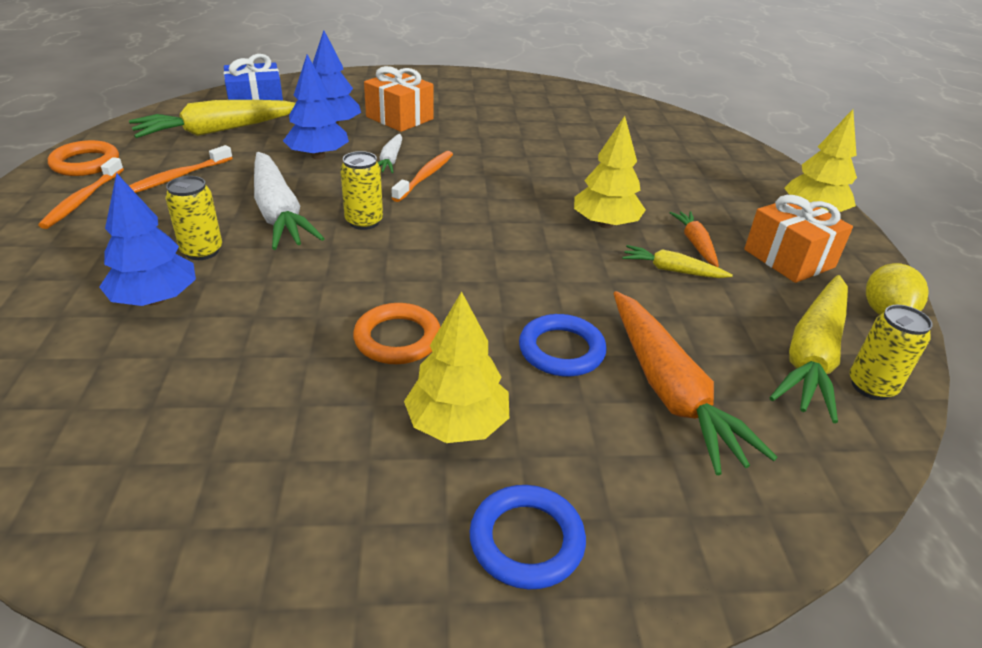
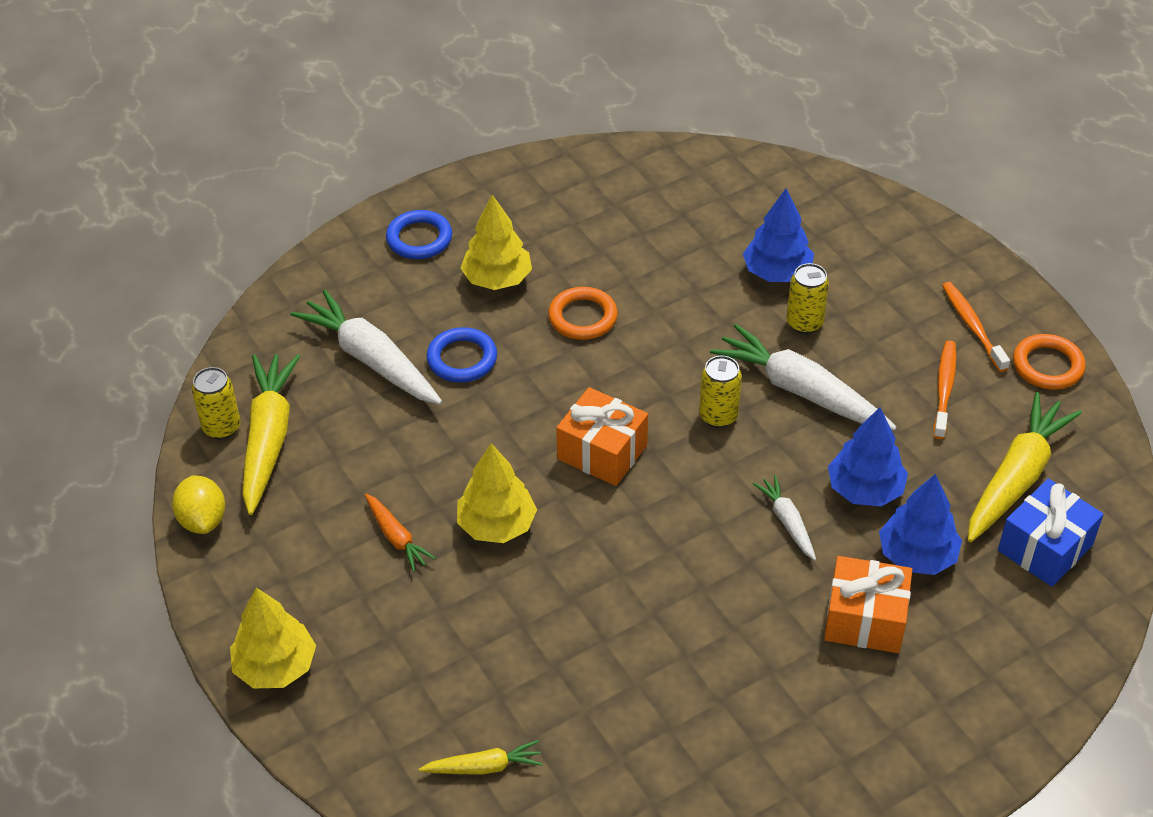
camera: 155 degrees right, 10 degrees up
orange toothbrush [391,151,453,202] -> none
orange carrot [613,291,777,475] -> white carrot [290,290,443,404]
yellow carrot [622,245,733,278] -> yellow carrot moved to [419,740,543,775]
orange gift [744,195,853,283] -> orange gift moved to [556,387,648,486]

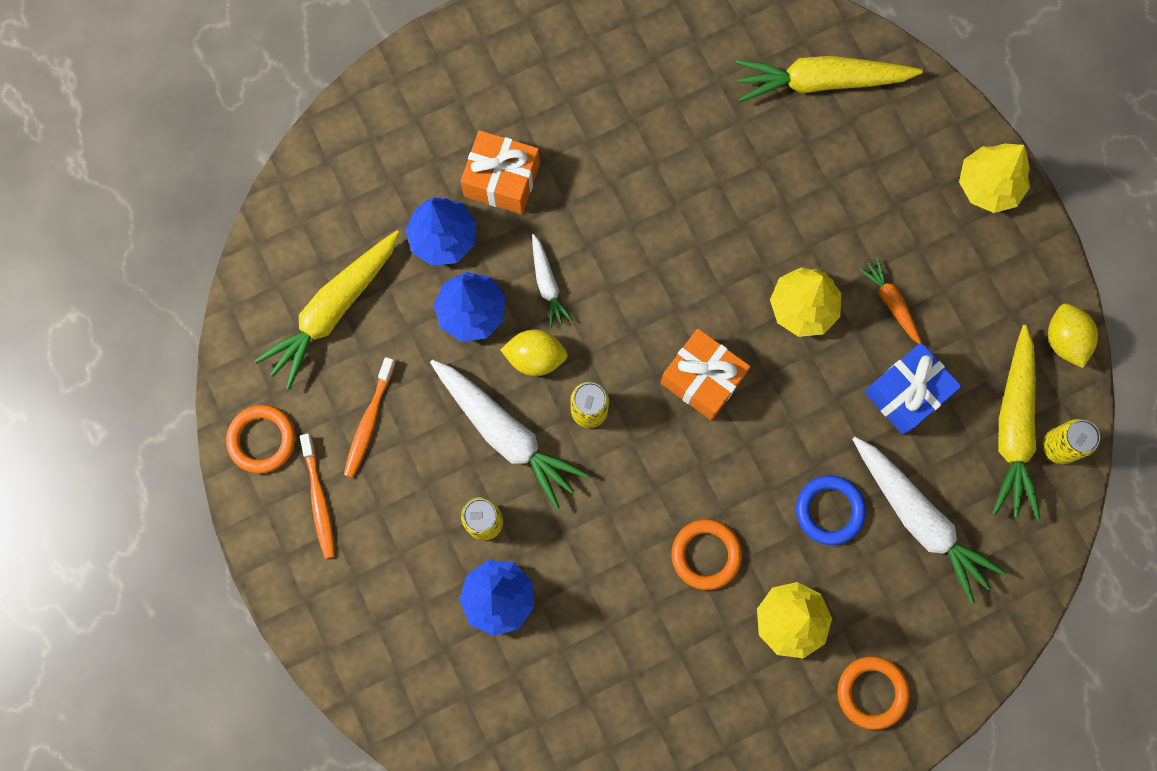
camera: 175 degrees left, 30 degrees up
blue ring [386,210,452,259] -> orange ring [838,656,910,730]
yellow carrot [419,740,543,775] -> yellow carrot [735,56,923,102], size x1.95
blue gift [998,478,1104,587] -> blue gift moved to [864,342,962,435]
none -> yellow lemon [500,329,568,376]

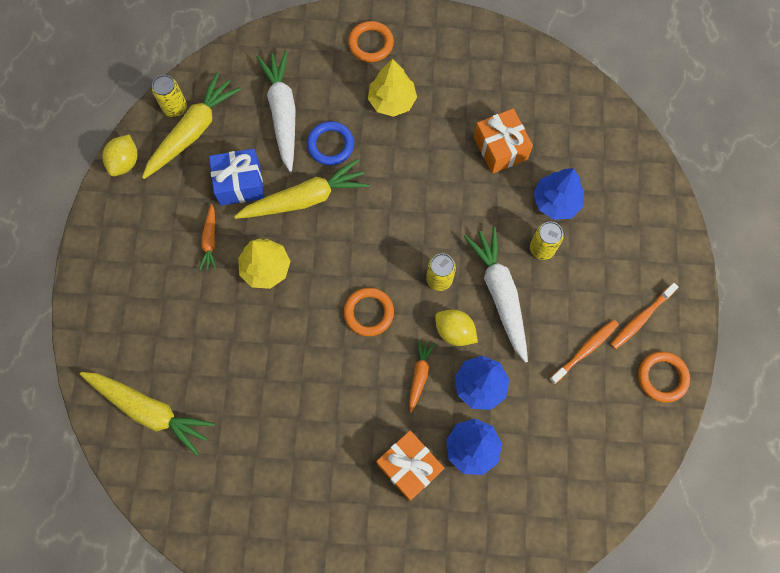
camera: 150 degrees left, 5 degrees down
yellow carrot [254,230,400,389] -> yellow carrot moved to [234,159,369,219]
orange toothbrush [300,434,335,559] -> orange toothbrush turned 150 degrees counterclockwise [611,283,679,349]
white carrot [532,234,572,327] -> orange carrot [409,340,435,413]
orange gift [661,329,750,420] -> orange gift moved to [474,108,533,174]
orange ring [672,519,742,590] -> orange ring moved to [344,288,394,336]
yellow tree [959,143,1030,213] -> none

